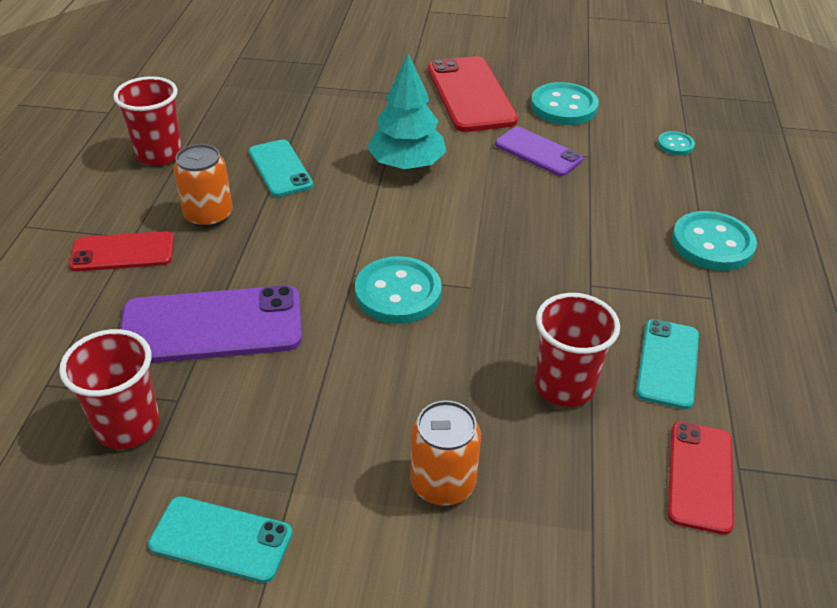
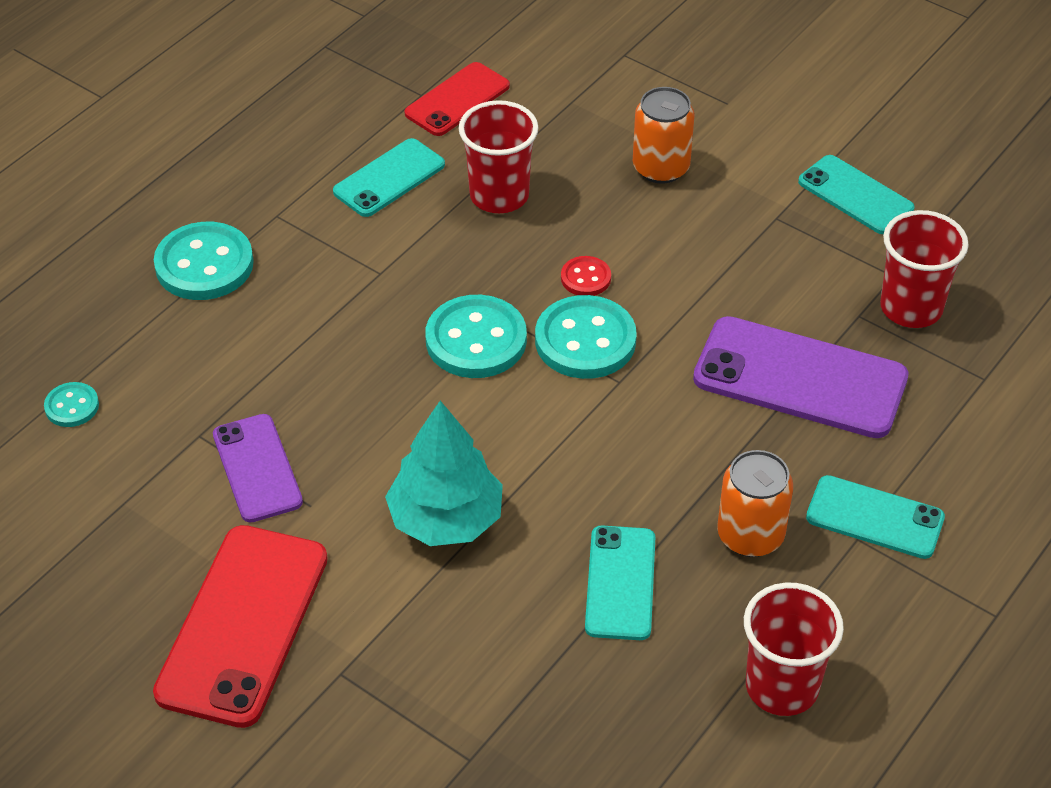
camera: 150 degrees left, 5 degrees up
red phone [69,231,174,271] -> turquoise phone [806,475,945,559]
turquoise button [531,82,599,125] -> turquoise button moved to [425,295,527,378]
none -> red button [561,256,611,296]

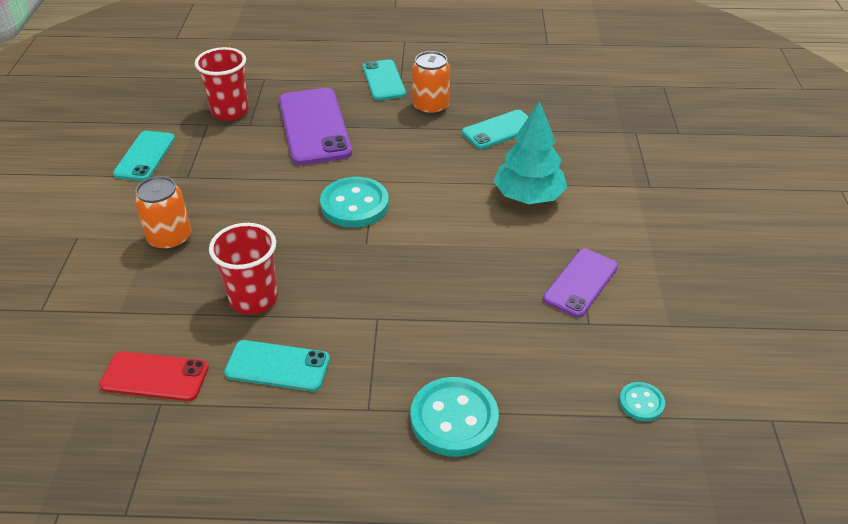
camera: 125 degrees left, 5 degrees down
red phone [153,525,328,728] -> none
turquoise button [425,295,527,378] -> none
red button [561,256,611,296] -> none
red cup [744,582,844,716] -> none

